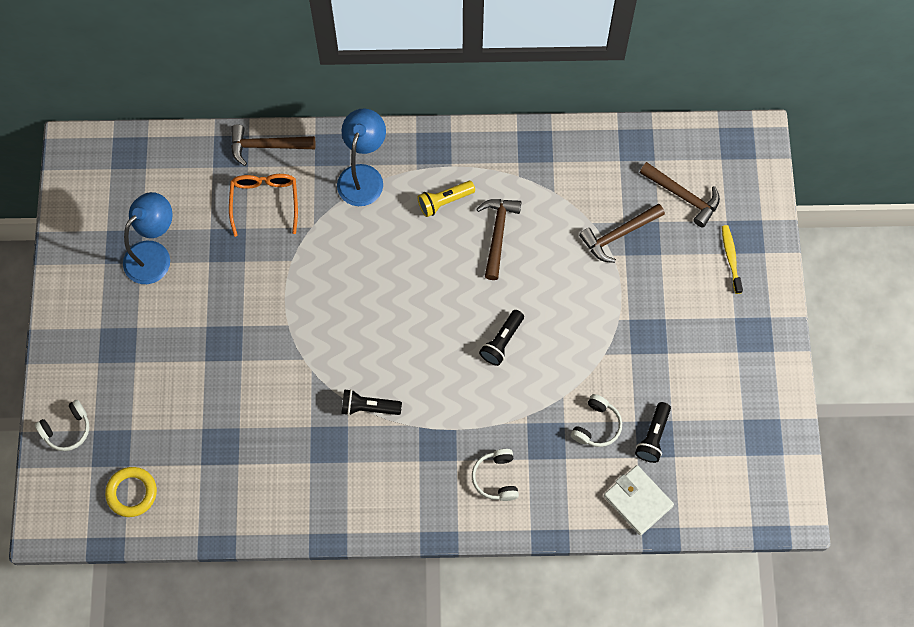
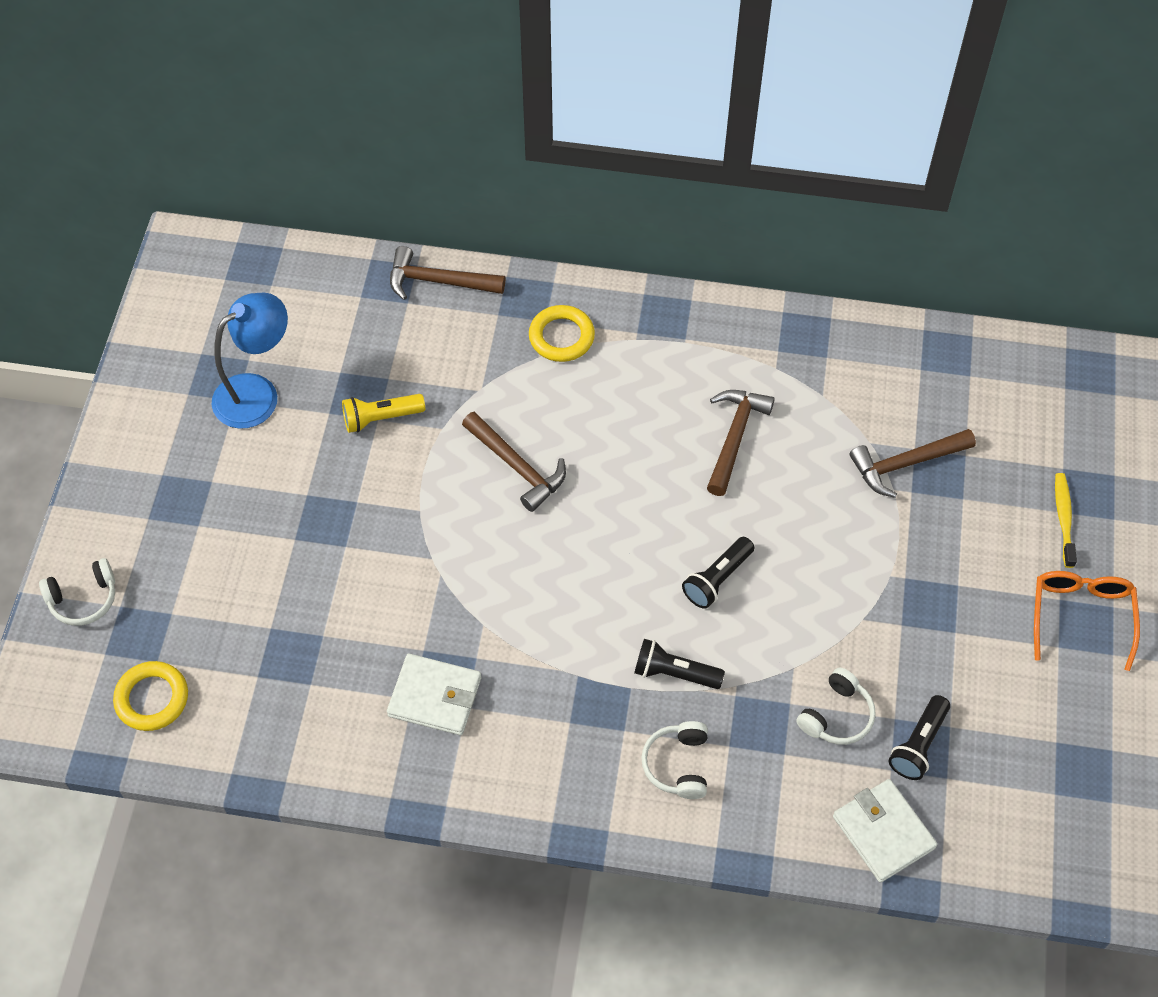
camera: 10 degrees right, 10 degrees down
orange glasses [229,174,298,237] -> orange glasses moved to [1034,571,1140,671]
blue lamp [337,108,386,206] -> yellow ring [529,305,595,362]
black flashlight [341,389,402,416] -> black flashlight moved to [634,639,725,689]
yellow flashlight [418,181,475,217] -> yellow flashlight moved to [342,394,425,433]
brown hammer [639,162,720,228] -> brown hammer moved to [462,411,566,512]
none -> white wallet [387,654,481,735]

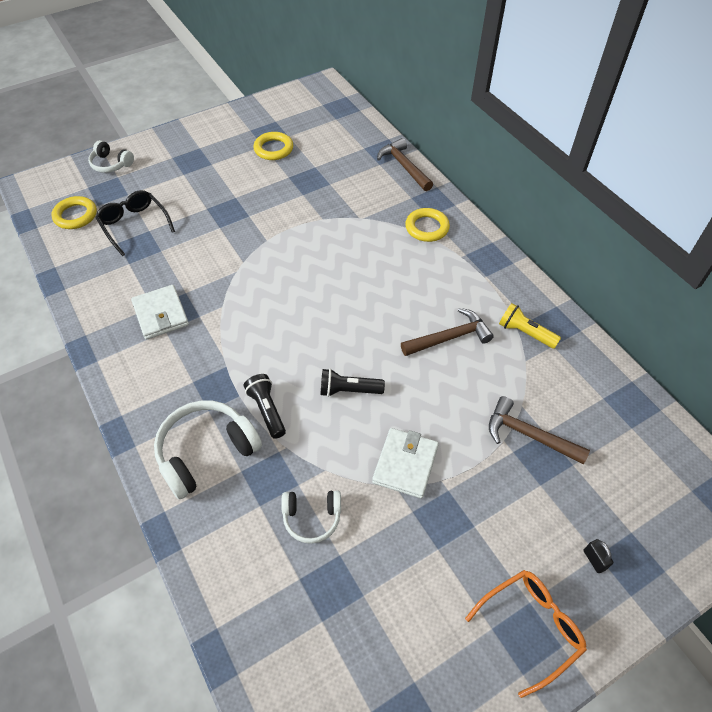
camera: 50 degrees right, 5 degrees down
blue lamp [212,293,288,429] -> yellow ring [253,132,293,160]
yellow flashlight [342,394,425,433] -> yellow flashlight moved to [499,303,561,349]
brown hammer [462,411,566,512] -> none
white headphones [641,721,708,799] -> white headphones [154,400,262,499], size x1.72
white wallet [833,779,937,883] -> white wallet moved to [372,428,439,499]
black flashlight [889,695,950,780] -> none
yellow toothbrush [1055,473,1077,568] -> black padlock [584,539,613,573]
none -> black glasses [95,190,175,256]

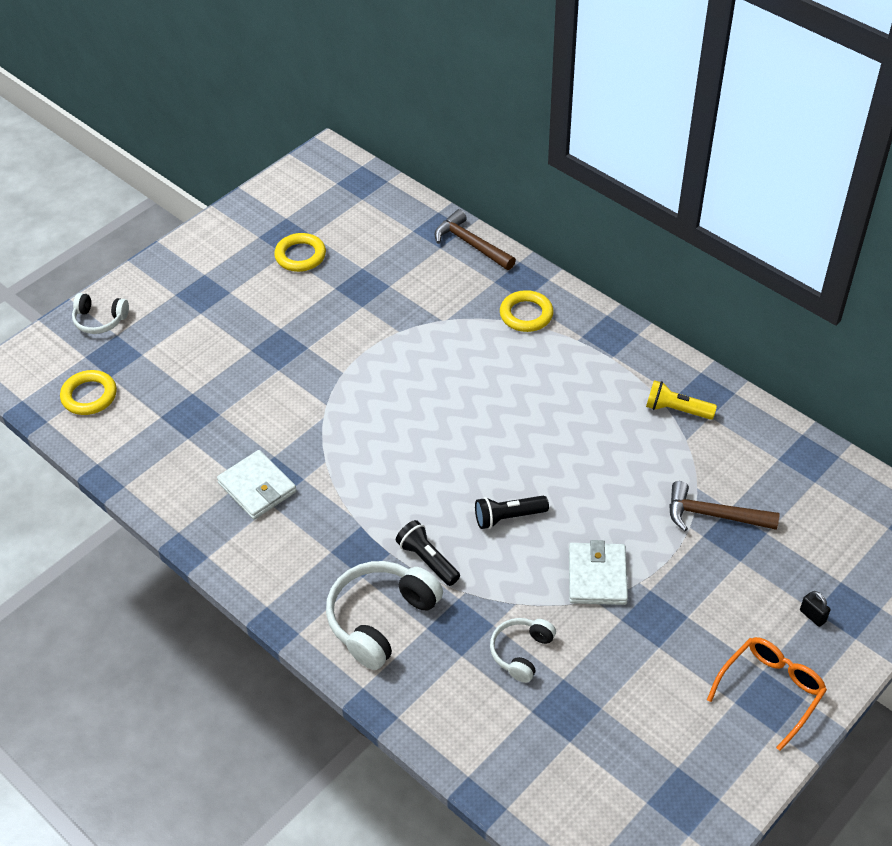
camera: 15 degrees left, 5 degrees down
black glasses [95,190,175,256] -> none
white headphones [281,490,341,544] -> white headphones turned 135 degrees clockwise [490,618,556,683]
brown hammer [401,308,494,356] -> none

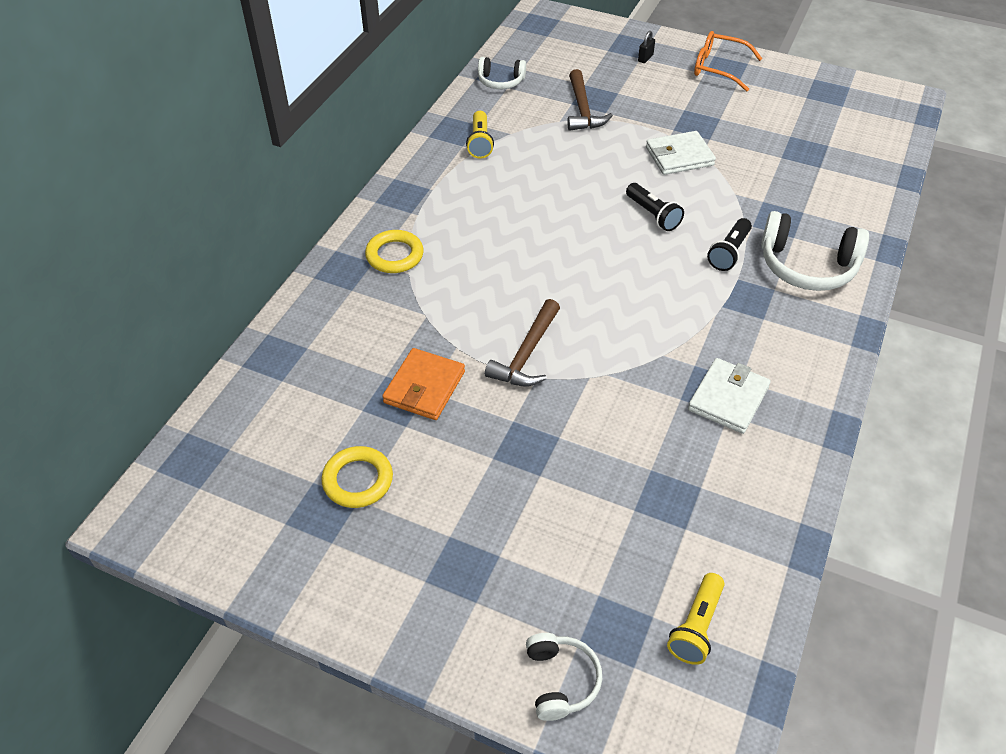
camera: 110 degrees left, 0 degrees up
yellow ring [60,370,117,415] -> yellow flashlight [667,573,725,665]
brown hammer [434,209,516,270] -> brown hammer moved to [485,299,560,387]
white headphones [490,618,556,683] -> white headphones moved to [478,57,526,89]
none -> orange wallet [382,348,465,420]

